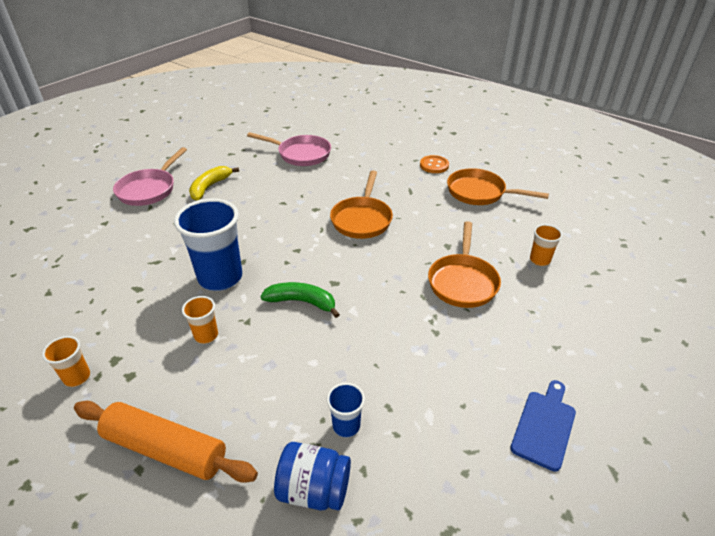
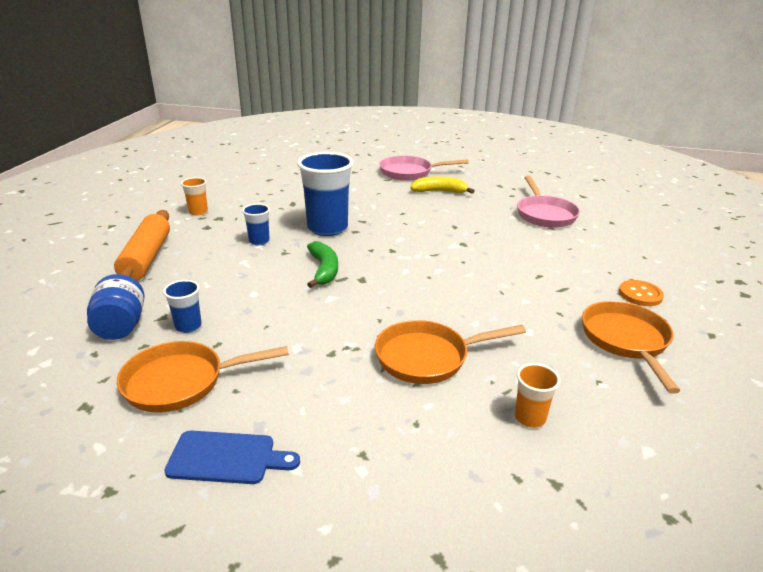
camera: 65 degrees right, 10 degrees down
orange cup [182,296,218,344] -> blue cup [242,204,270,245]
orange pan [330,170,393,239] -> orange pan moved to [117,341,289,413]

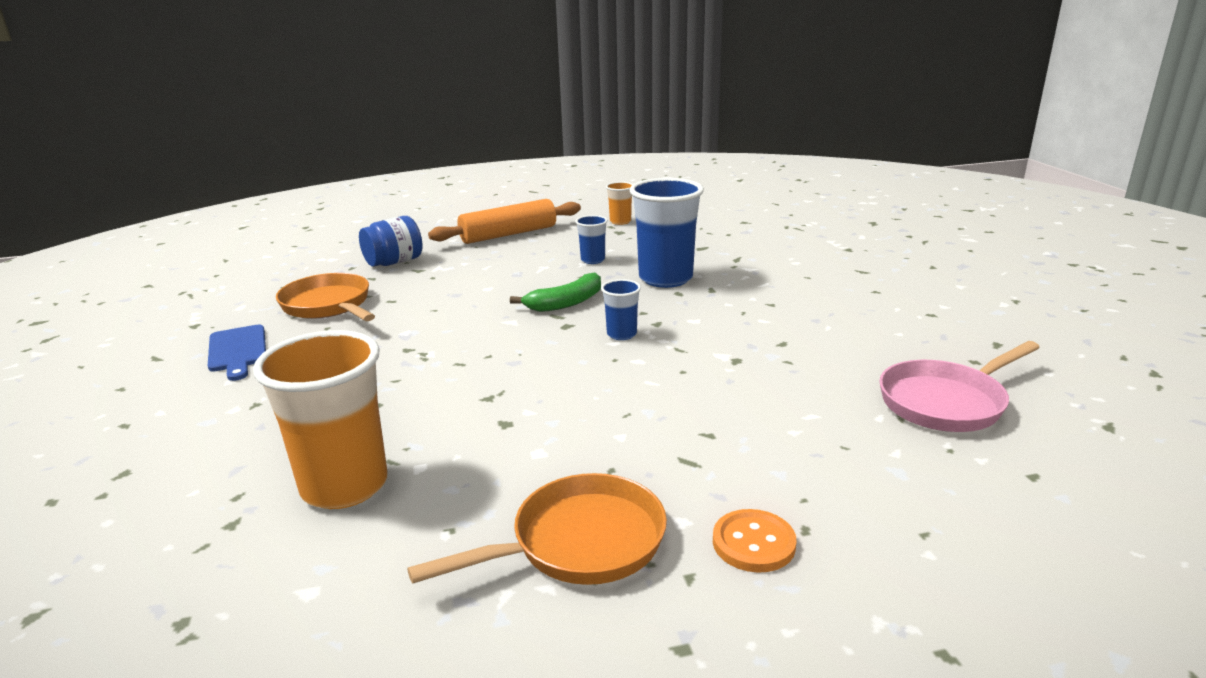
camera: 65 degrees right, 5 degrees down
blue cup [163,280,202,333] -> blue cup moved to [601,279,641,340]
orange pan [375,320,526,384] -> none
pink pan [379,155,469,181] -> none
yellow banana [410,177,475,194] -> none
orange cup [514,363,560,428] -> orange cup [253,330,388,509], size x2.08

